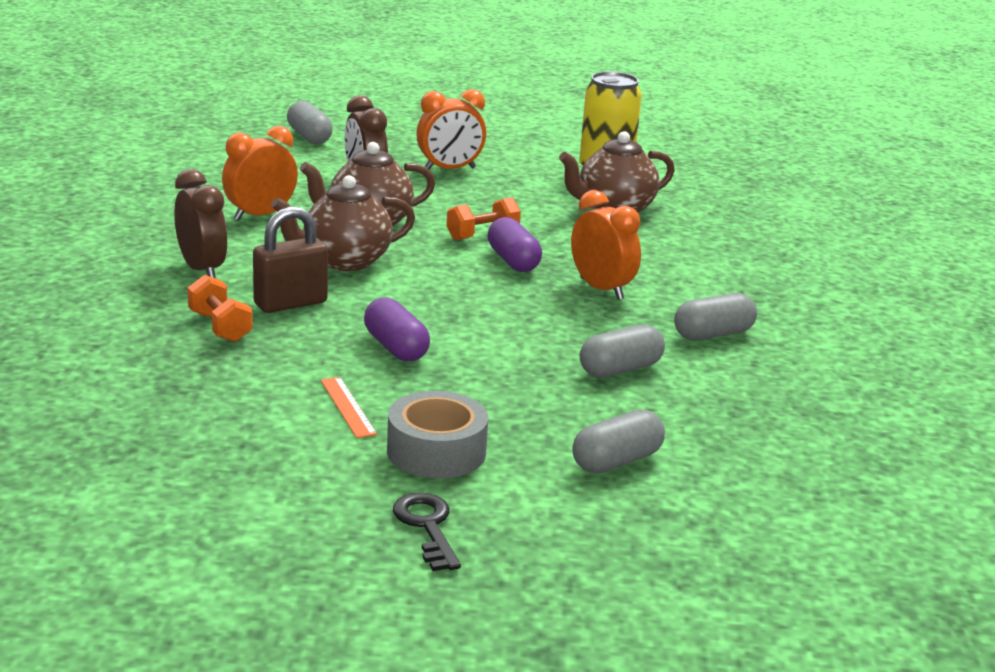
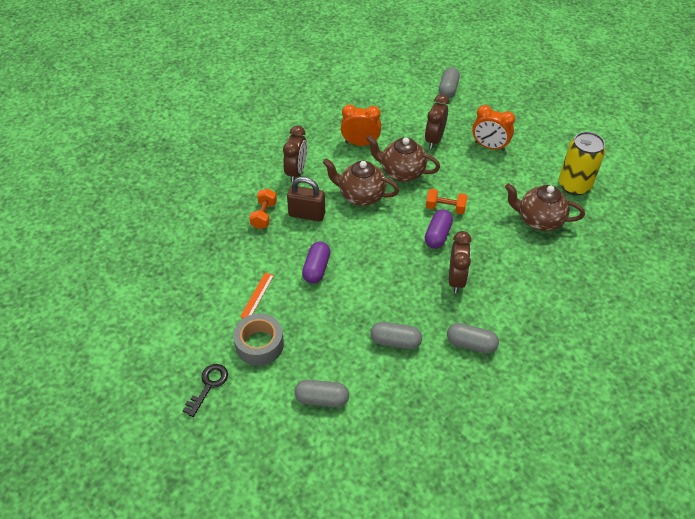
camera: 45 degrees right, 25 degrees up
orange clock [571,190,641,300] -> brown clock [449,231,471,293]

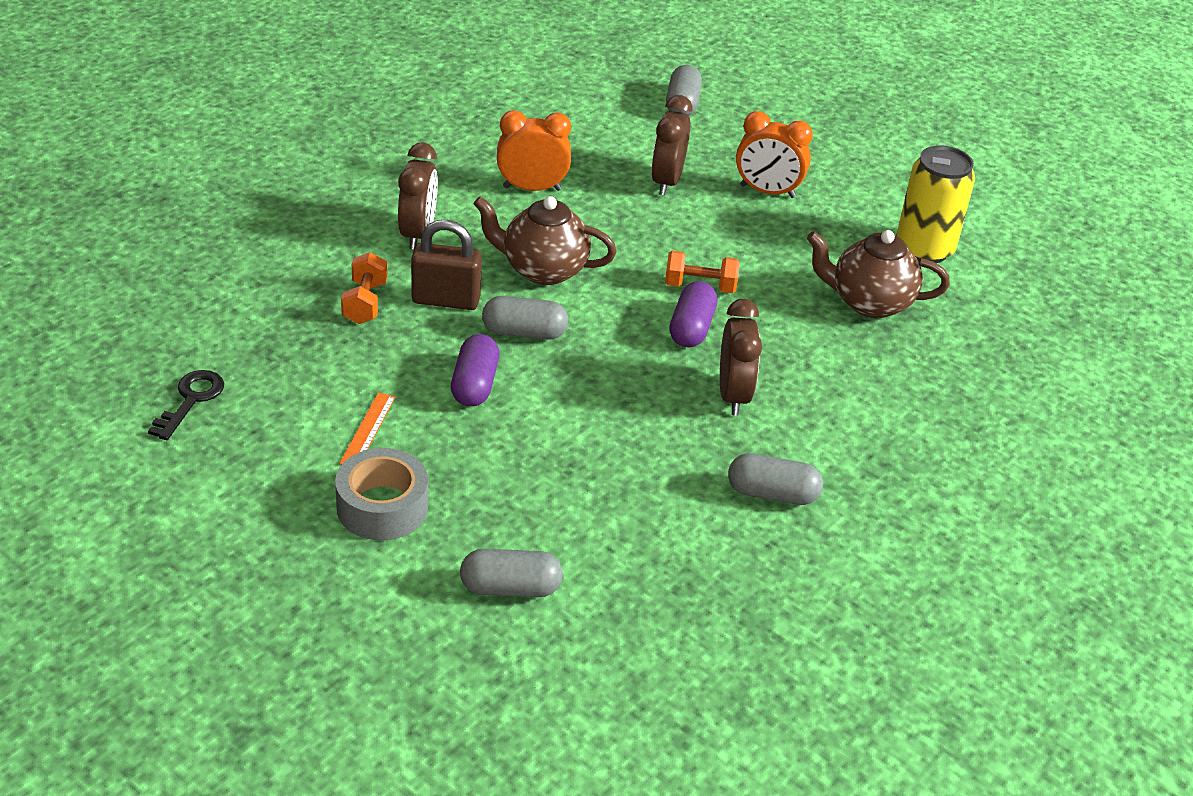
camera: 10 degrees left, 10 degrees down
black key [183,364,228,417] -> black key moved to [148,370,224,440]
brown teapot [366,135,440,182] -> none
grey capsule [370,322,422,350] -> grey capsule moved to [482,296,568,340]

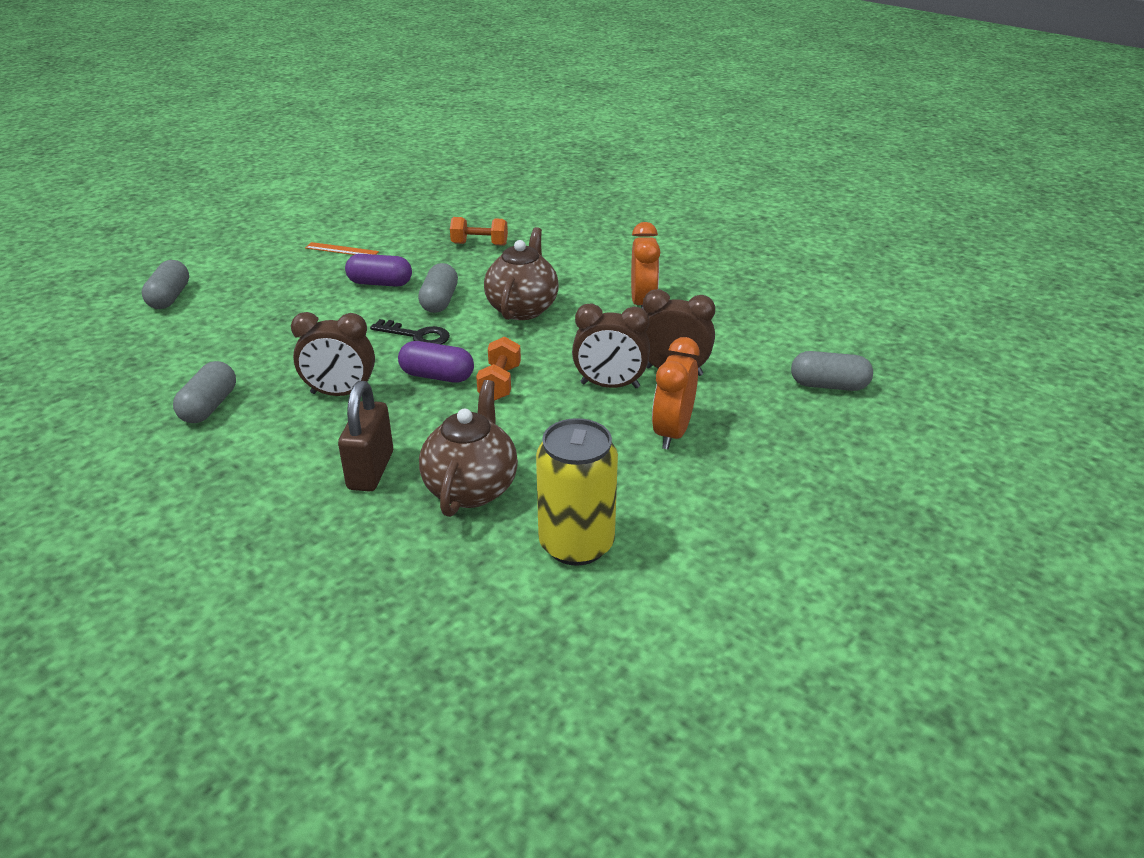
camera: 95 degrees right, 5 degrees down
black key [148,370,224,440] -> black key moved to [370,319,450,345]
grey tape [335,448,428,540] -> none
brown clock [398,142,438,249] -> brown clock moved to [572,303,650,388]
brown padlock [411,220,482,310] -> brown padlock moved to [338,381,393,492]

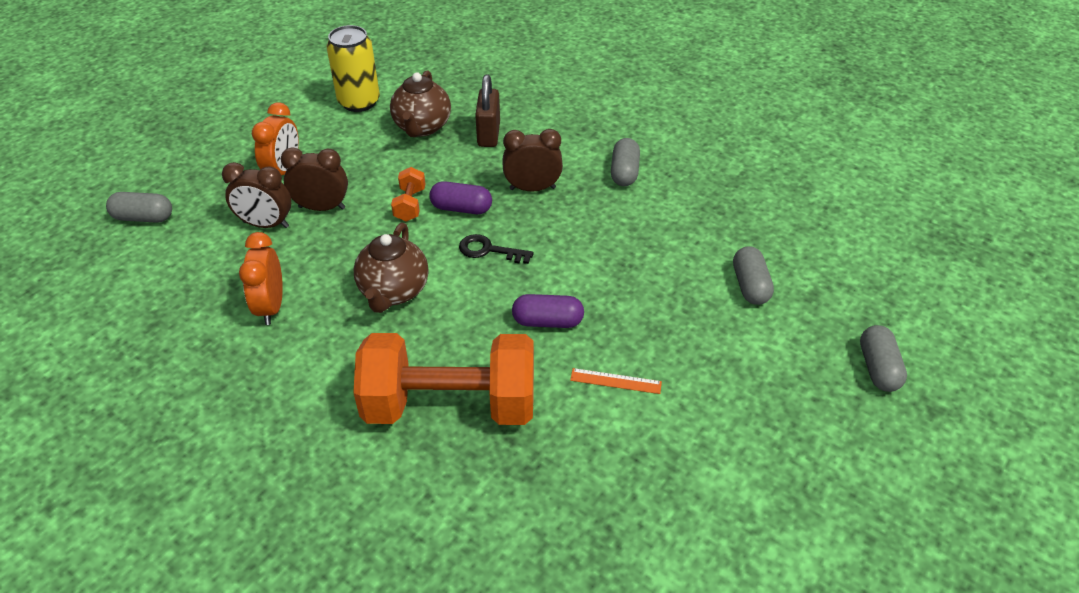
camera: 175 degrees right, 10 degrees up
grey capsule [418,263,458,313] -> grey capsule moved to [860,325,907,392]
orange dumbbell [450,217,508,246] -> orange dumbbell [353,333,534,425], size x2.47

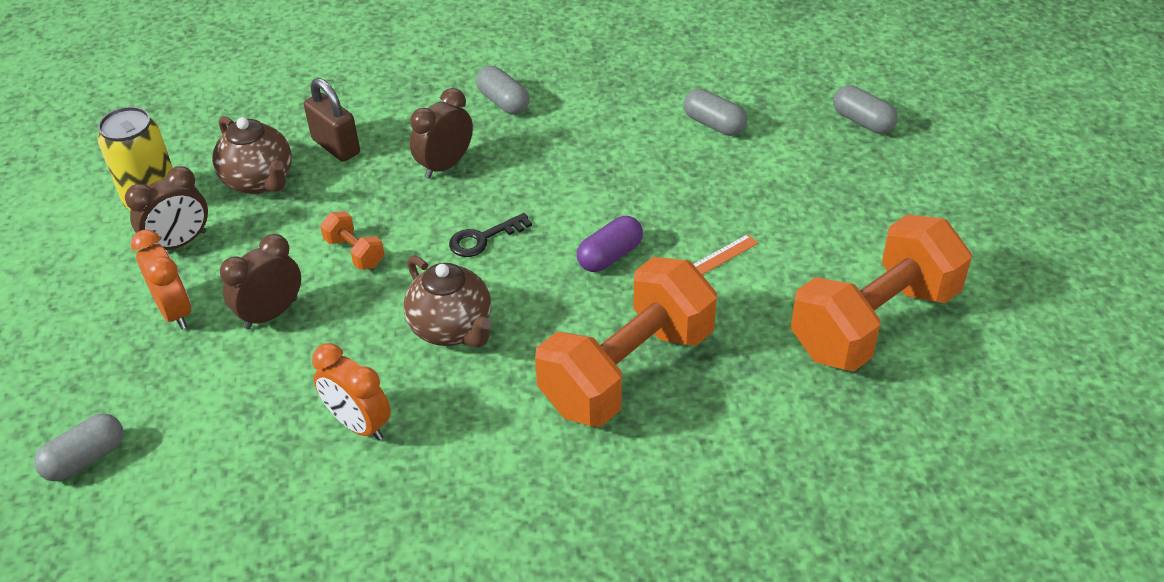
camera: 45 degrees left, 0 degrees up
brown clock [222,162,291,228] -> brown clock moved to [125,166,208,250]
purple capsule [429,181,492,214] -> none
none -> orange dumbbell [791,214,972,371]

